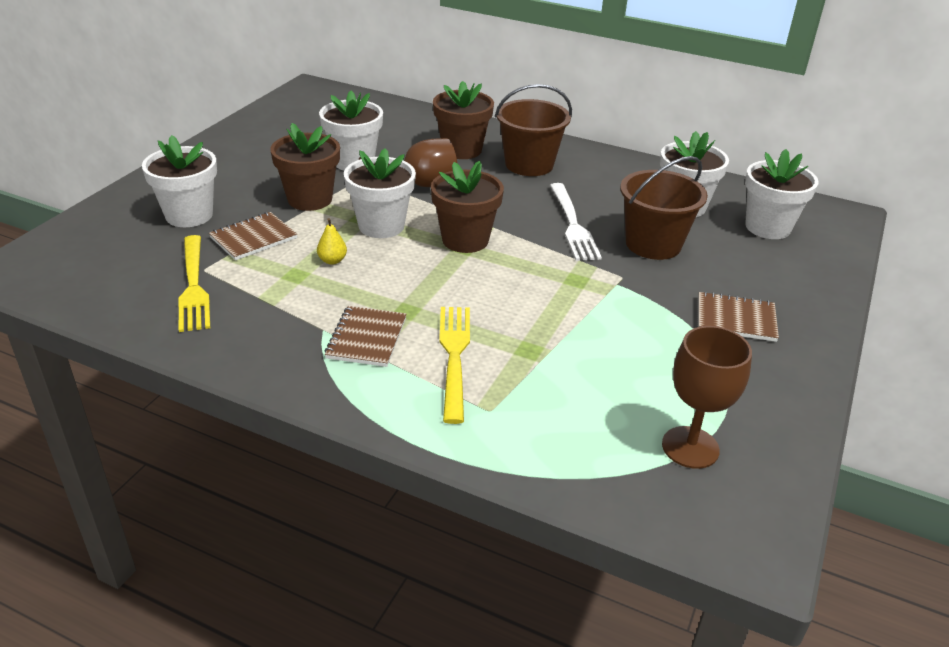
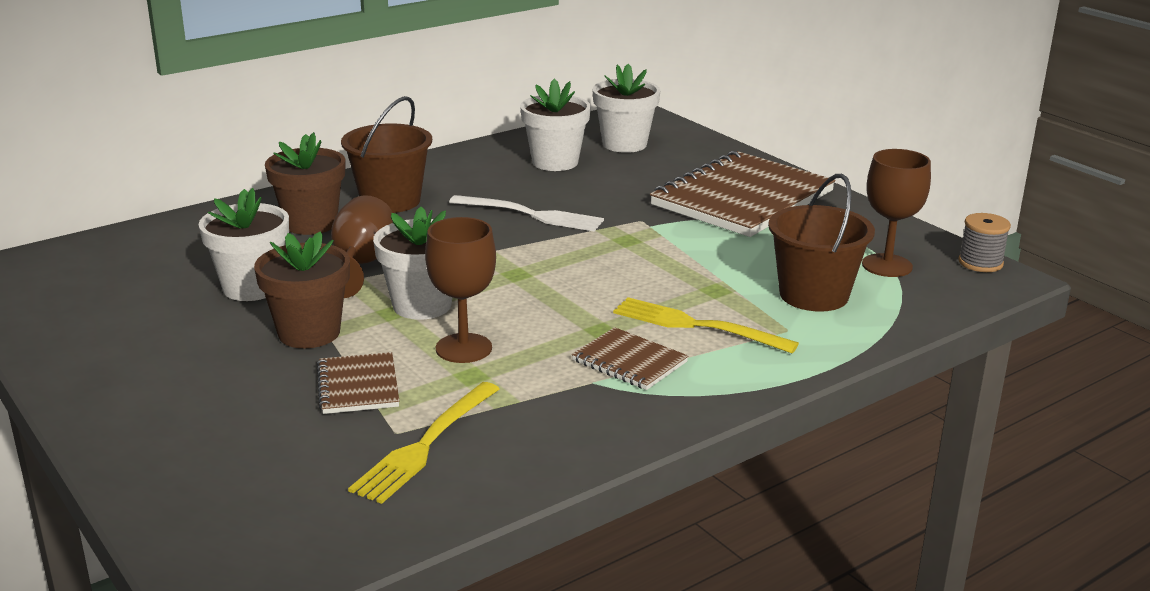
camera: 60 degrees left, 10 degrees down
white flower pot [142,135,217,227] -> none
yellow fork [178,235,210,332] -> yellow fork turned 105 degrees clockwise [348,382,499,504]
yellow pear [317,218,347,265] -> brown goblet [425,217,496,363]
brown flower pot [431,161,504,253] -> none
brown bucket [620,156,708,260] -> brown bucket moved to [768,174,875,312]
brown notebook [698,291,779,342] -> brown notebook [650,151,835,237], size x2.14
none -> grey spool [958,213,1011,272]

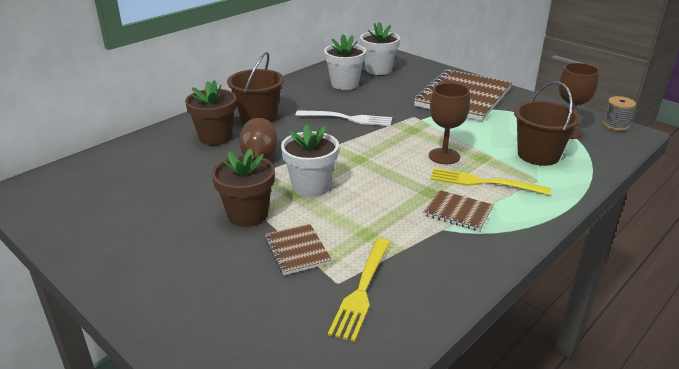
camera: 10 degrees left, 5 degrees up
white flower pot [198,188,289,301] -> none
brown goblet [425,217,496,363] -> brown goblet moved to [429,83,470,164]

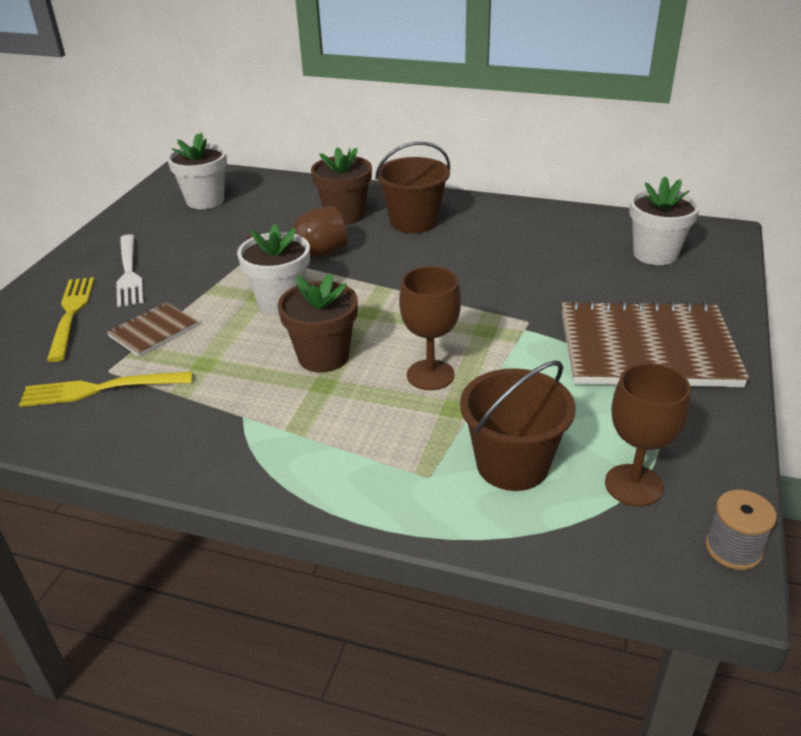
camera: 65 degrees right, 5 degrees up
brown flower pot [212,149,275,227] -> brown flower pot moved to [278,273,358,373]
white fork [296,110,392,126] -> white fork moved to [116,234,144,307]
white flower pot [324,34,366,90] -> white flower pot moved to [167,132,227,209]
brown notebook [423,190,493,231] -> none
yellow fork [430,168,551,195] -> yellow fork moved to [47,277,94,362]

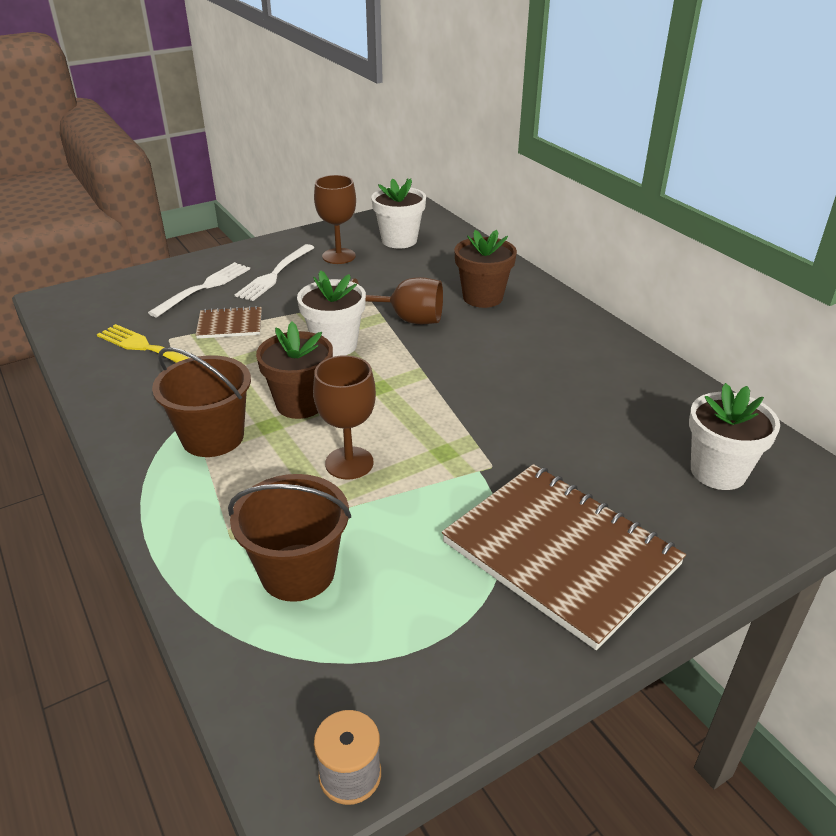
camera: 40 degrees right, 0 degrees up
yellow fork [47,277,94,362] -> white fork [148,262,250,317]
brown bucket [375,142,450,233] -> brown bucket moved to [152,347,251,457]
brown goblet [605,363,690,507] -> brown goblet moved to [314,175,356,264]

